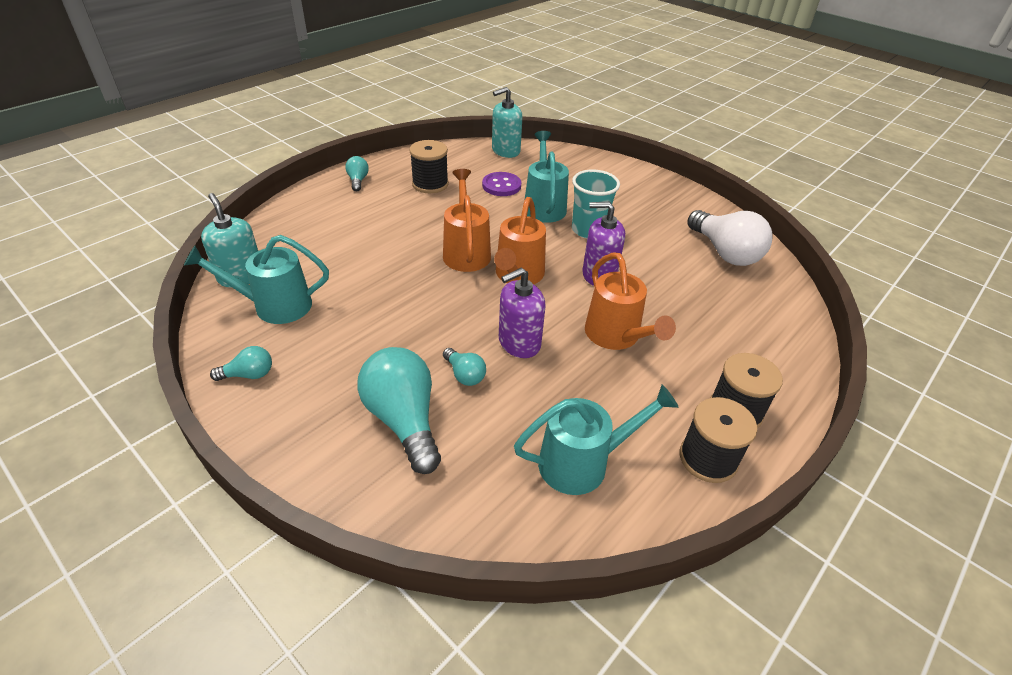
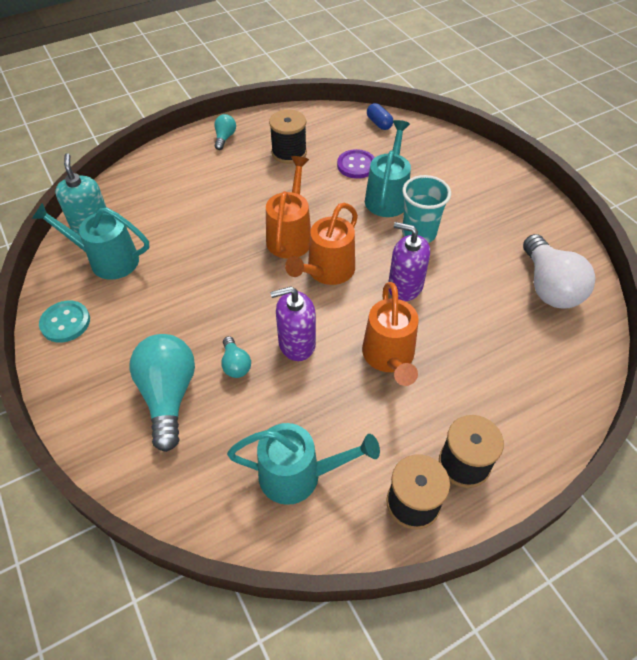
camera: 20 degrees right, 10 degrees up
turquoise light bulb [210,346,272,381] -> turquoise button [39,301,90,343]
turquoise soap dispenser [492,87,523,158] -> blue capsule [367,103,393,130]

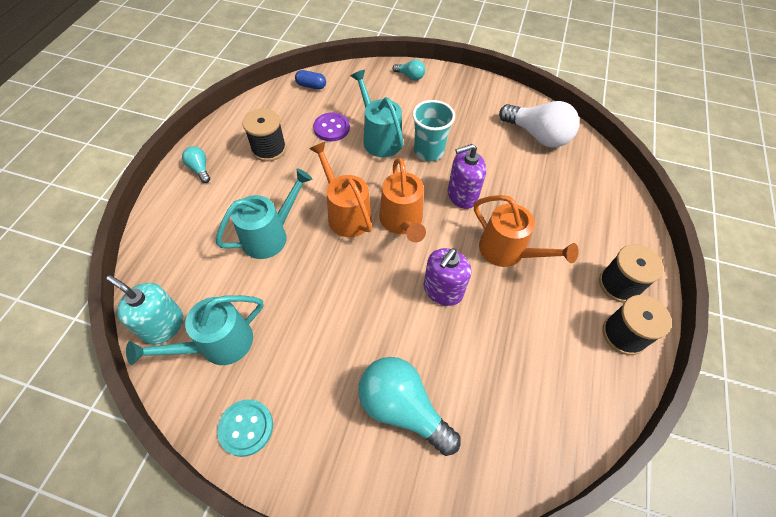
camera: 45 degrees left, 5 degrees up
turquoise light bulb [221,336,251,378] -> turquoise light bulb moved to [393,60,425,80]
turquoise watering can [227,423,380,505] -> turquoise watering can moved to [216,168,312,259]

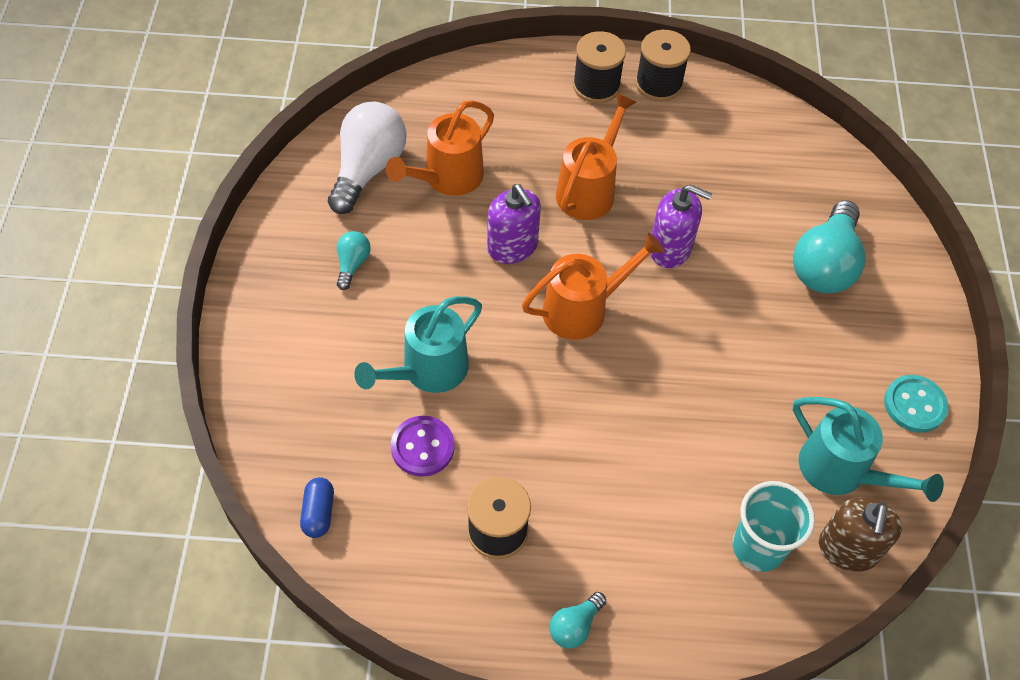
camera: 105 degrees left, 0 degrees up
turquoise soap dispenser [106,275,183,345] -> brown soap dispenser [819,497,902,572]
turquoise watering can [216,168,312,259] -> none
orange watering can [310,142,372,237] -> orange watering can moved to [386,100,494,196]
turquoise light bulb [393,60,425,80] -> turquoise light bulb moved to [337,231,371,290]
turquoise cup [412,100,455,161] -> turquoise cup moved to [733,481,815,572]

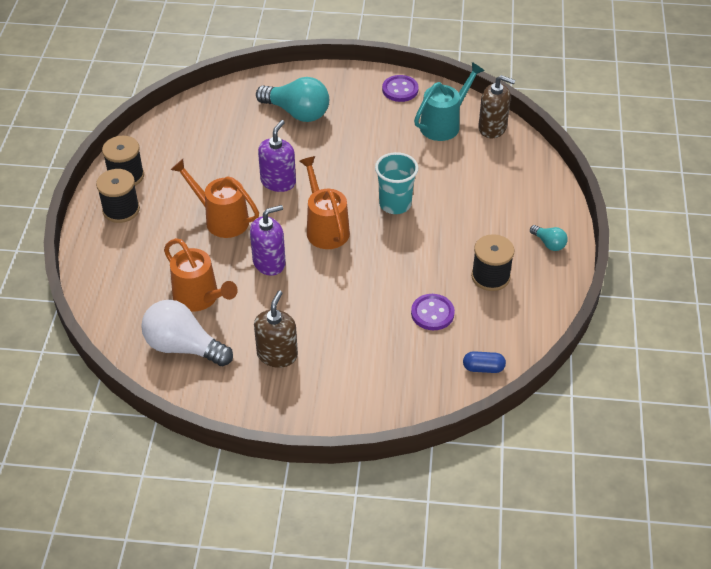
camera: 85 degrees left, 10 degrees down
turquoise light bulb [337,231,371,290] -> brown soap dispenser [254,291,298,368]
turquoise watering can [354,296,482,393] -> none
turquoise cup [733,481,815,572] -> turquoise cup moved to [375,152,418,214]
turquoise button [884,375,948,433] -> purple button [382,75,419,102]

